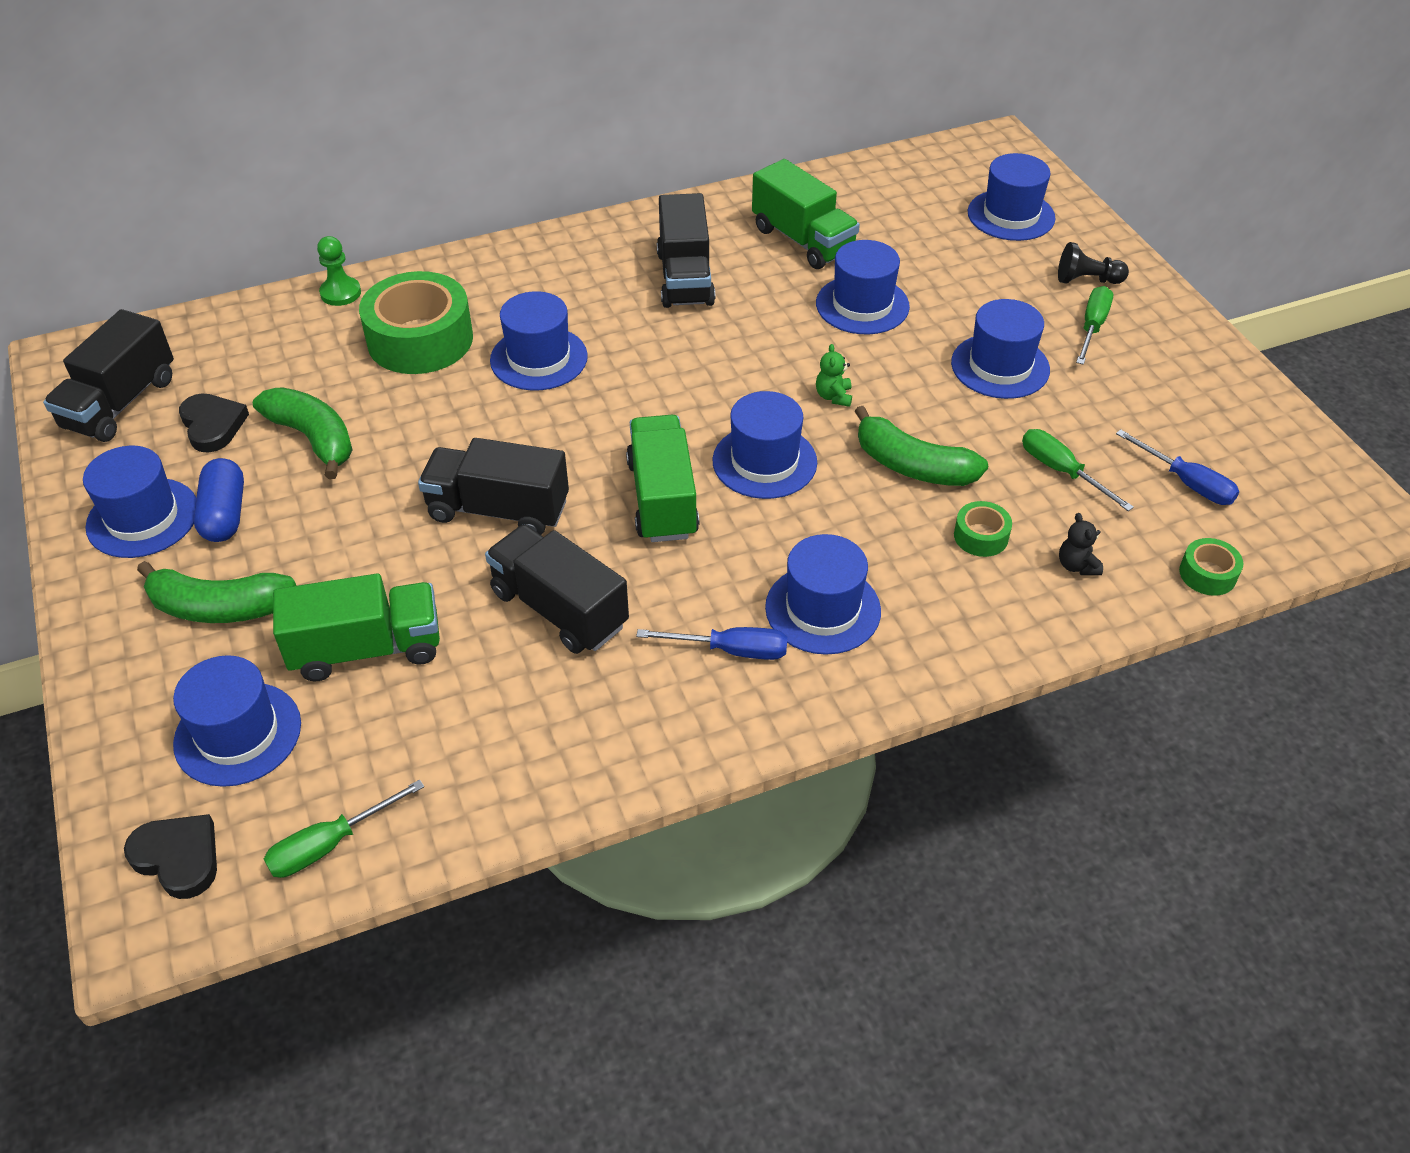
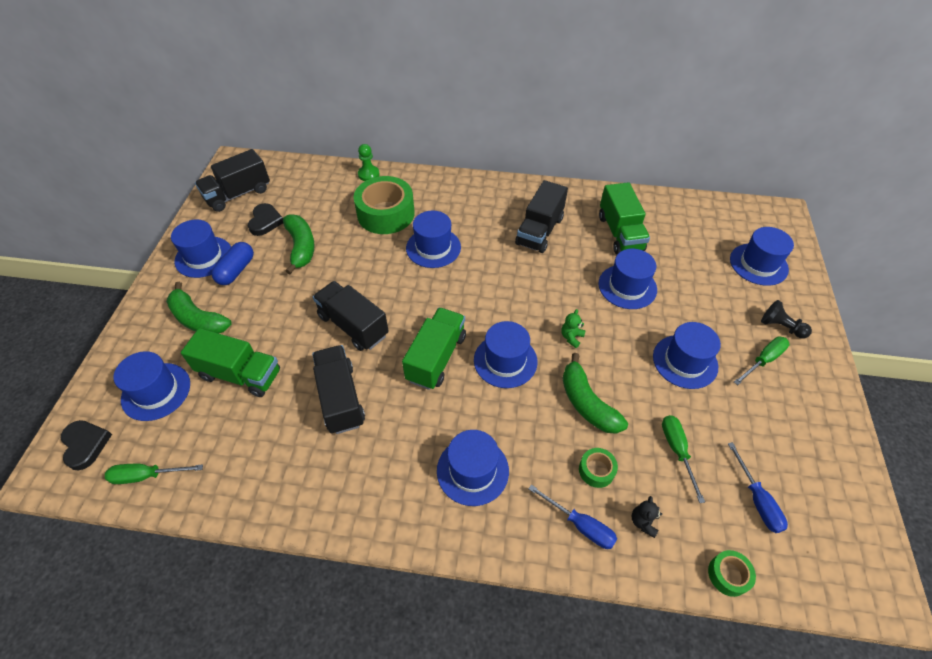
camera: 30 degrees right, 5 degrees up
blue screwdriver [636,627,788,660] -> blue screwdriver moved to [529,484,617,549]

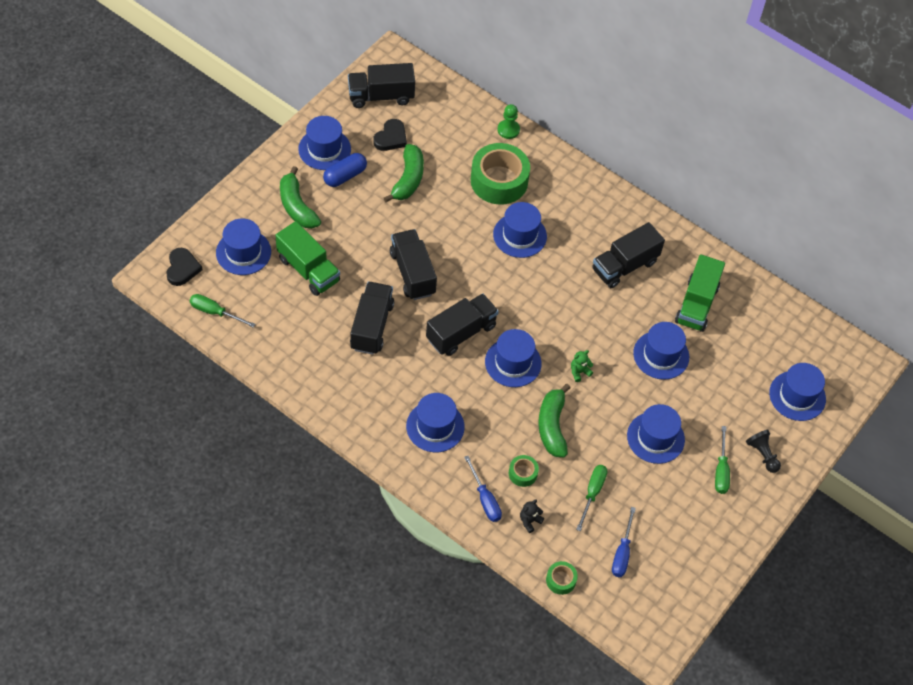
camera: 25 degrees right, 5 degrees up
green truck [402,307,466,390] -> black truck [426,293,499,356]
green screwdriver [734,336,790,385] -> green screwdriver turned 105 degrees clockwise [715,426,730,494]

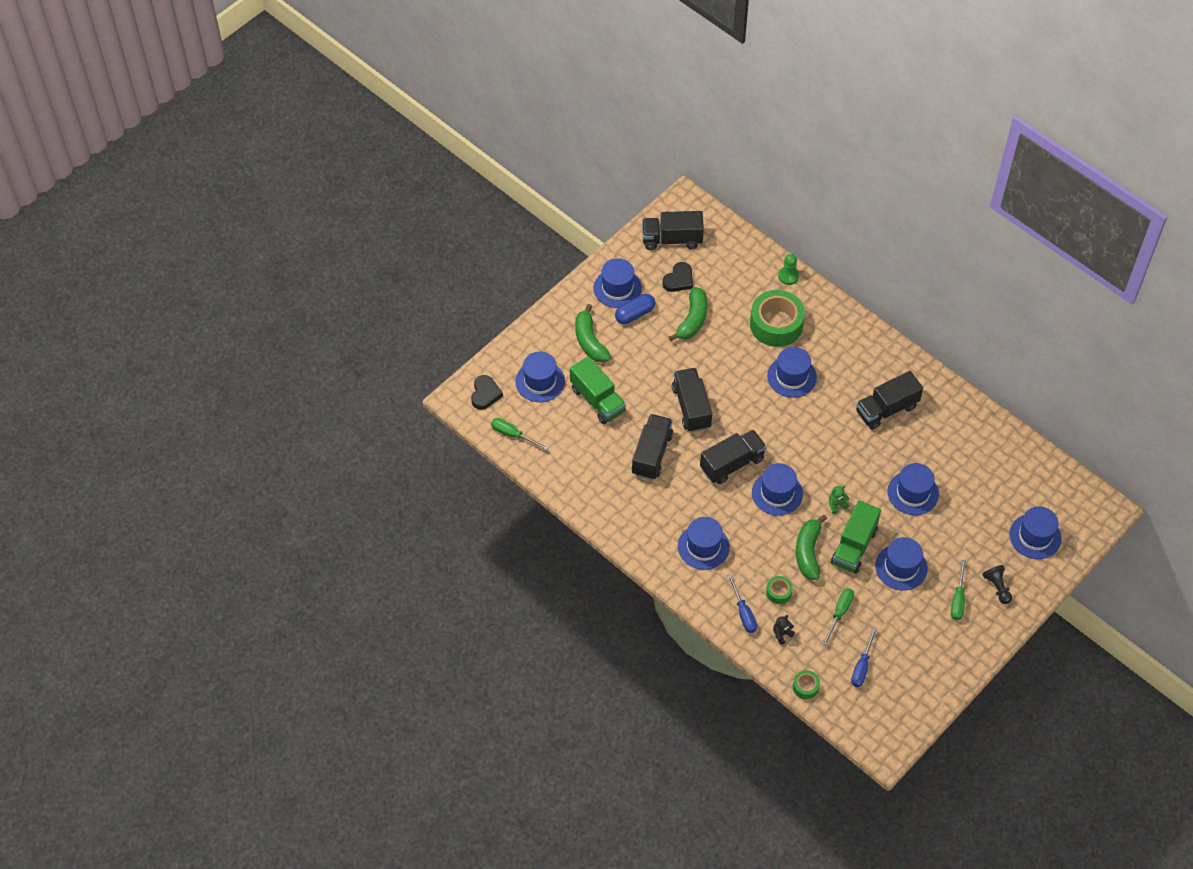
camera: 10 degrees right, 0 degrees up
green truck [675,254,725,332] -> green truck moved to [831,500,881,574]

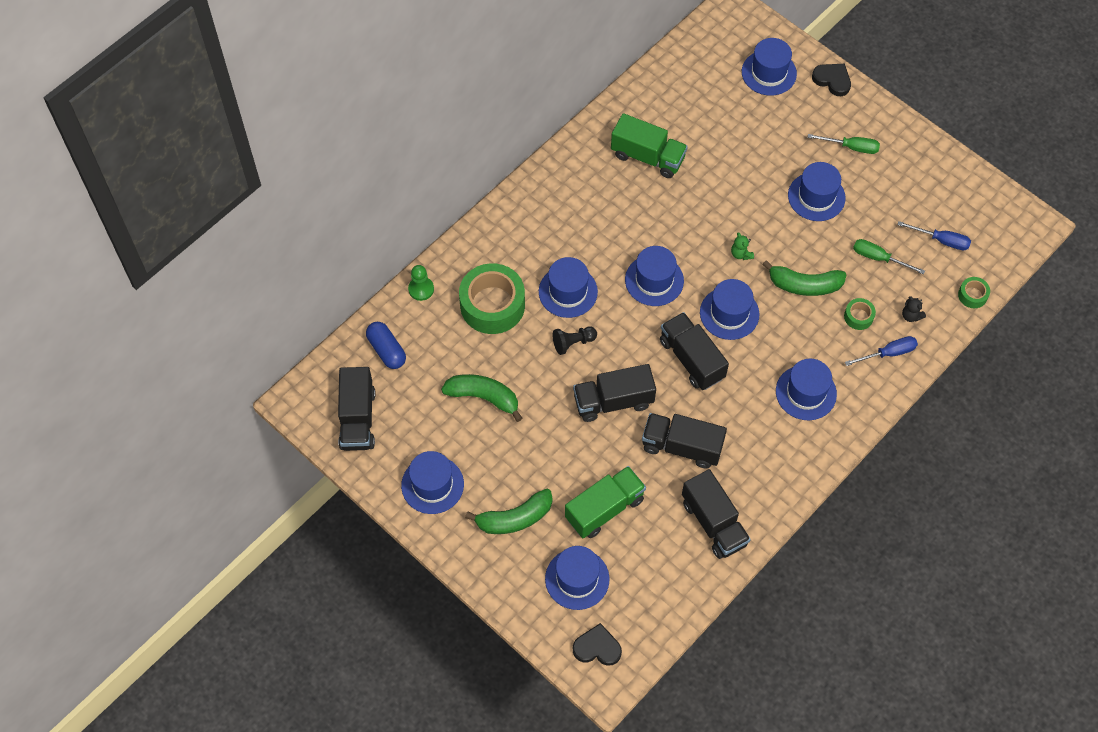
camera: 90 degrees left, 5 degrees up
green screwdriver [491,418,548,450] -> none
blue capsule [615,294,655,324] -> blue capsule moved to [366,322,406,369]
black heart [662,262,693,292] -> black heart moved to [812,64,851,96]
green truck [831,500,881,574] -> green truck moved to [611,113,688,178]
black truck [856,371,923,430] -> black truck moved to [682,469,751,559]
blue hat [888,463,939,515] -> blue hat moved to [625,246,684,306]
black pawn [982,565,1012,604] -> black pawn moved to [553,327,597,355]

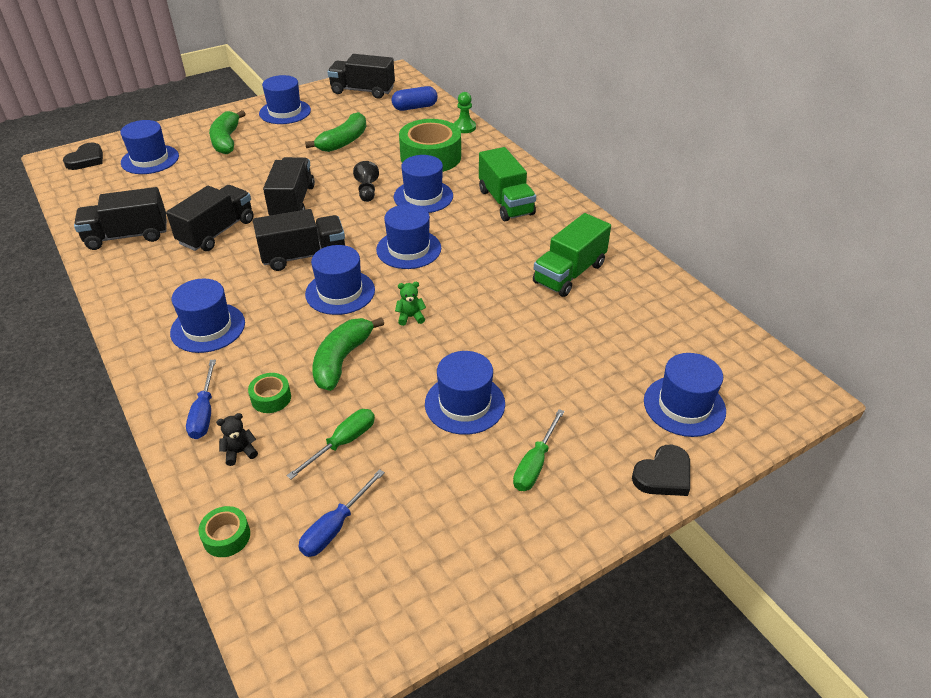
camera: 105 degrees right, 20 degrees down
green truck [565,466,646,538] -> green truck moved to [479,147,536,221]

